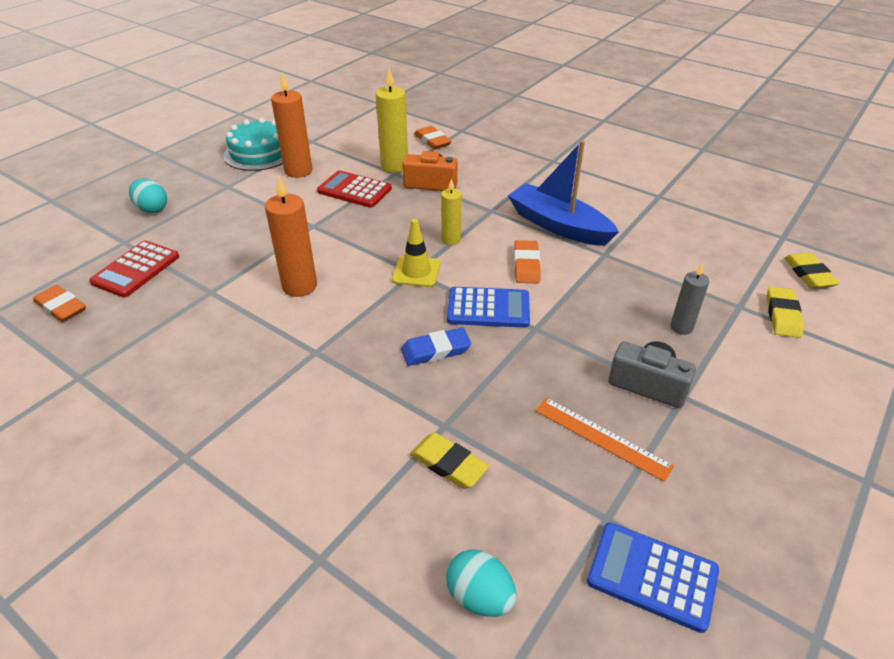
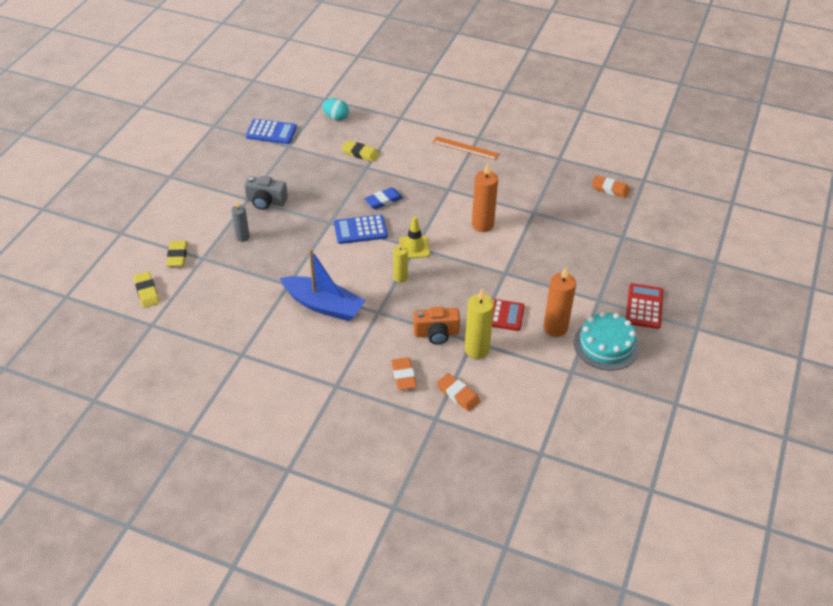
camera: 165 degrees right, 5 degrees up
red calculator [89,241,179,297] -> red calculator moved to [626,283,663,329]
turquoise egg [129,179,167,213] -> none
orange eraser [514,240,541,284] -> orange eraser moved to [391,357,417,390]
orange ruler [535,398,674,482] -> orange ruler moved to [433,136,499,160]

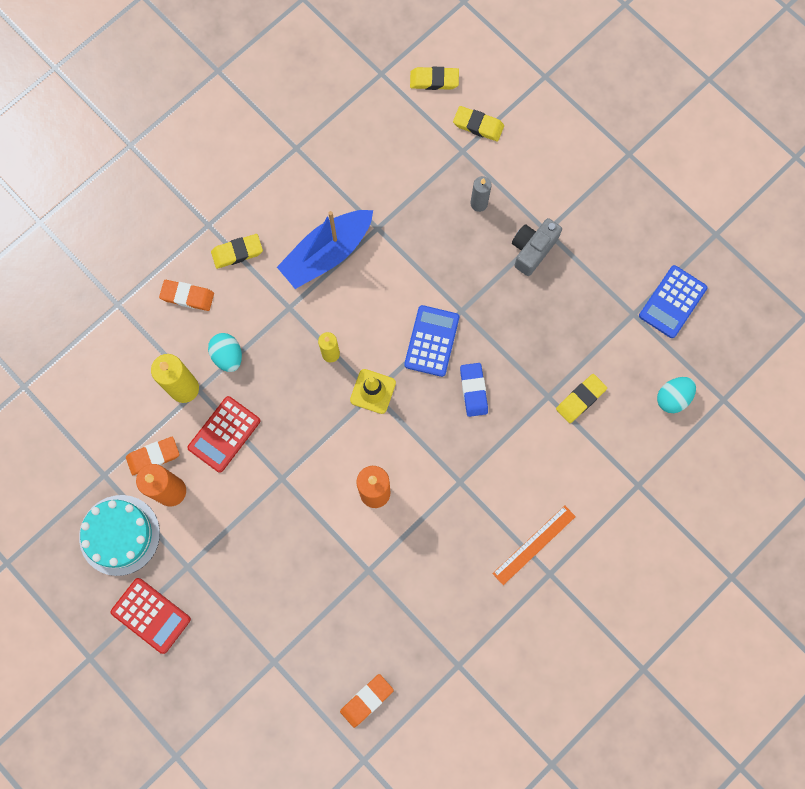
camera: 115 degrees right, 30 degrees up
orange camera [413,307,460,345] -> turquoise egg [208,333,242,372]
orange eraser [437,373,480,411] -> orange eraser moved to [126,437,179,475]
none -> yellow eraser [211,234,263,269]

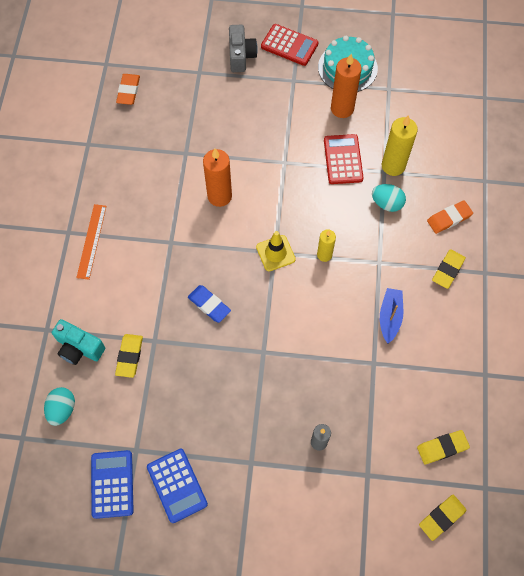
camera: 140 degrees right, 10 degrees down
red calculator [110,578,191,654] -> red calculator turned 150 degrees counterclockwise [261,24,319,66]
orange eraser [126,437,179,475] -> none
blue boat [277,210,373,289] -> blue boat [380,288,403,343], size x0.59
blue calculator [404,305,459,377] -> blue calculator moved to [147,448,208,523]
yellow eraser [453,106,504,142] -> yellow eraser moved to [417,430,470,464]
grey camera [512,218,562,276] -> grey camera moved to [229,25,258,72]
none -> turquoise camera [52,319,105,365]

